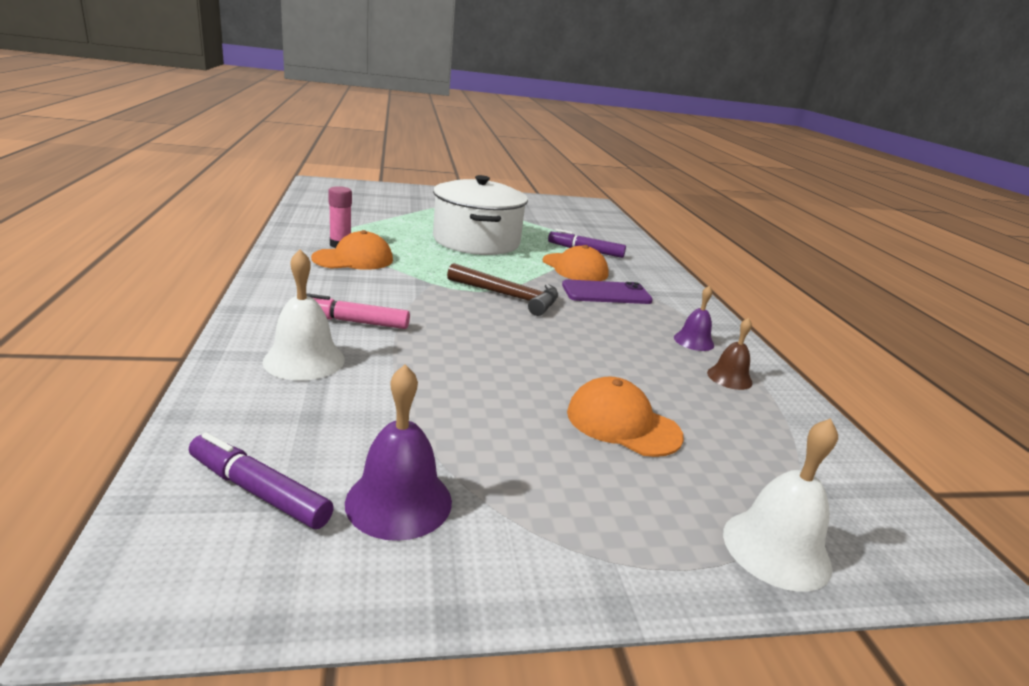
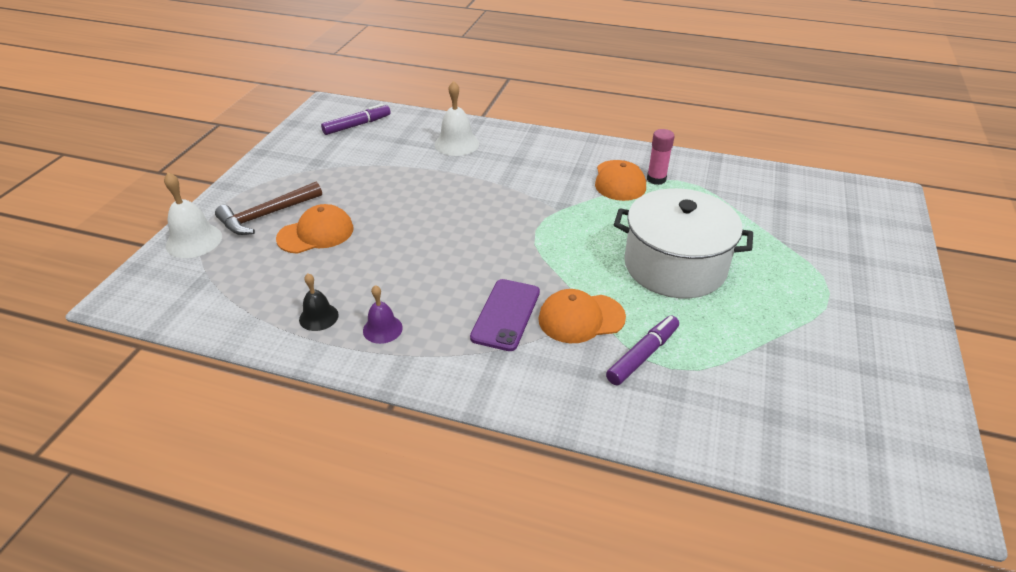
camera: 120 degrees right, 15 degrees up
pink marker [306,293,410,329] -> none
purple bell [345,365,452,541] -> none
brown hammer [447,263,558,316] -> brown hammer moved to [215,182,322,235]
brown bell [707,318,753,390] -> black bell [299,273,339,331]

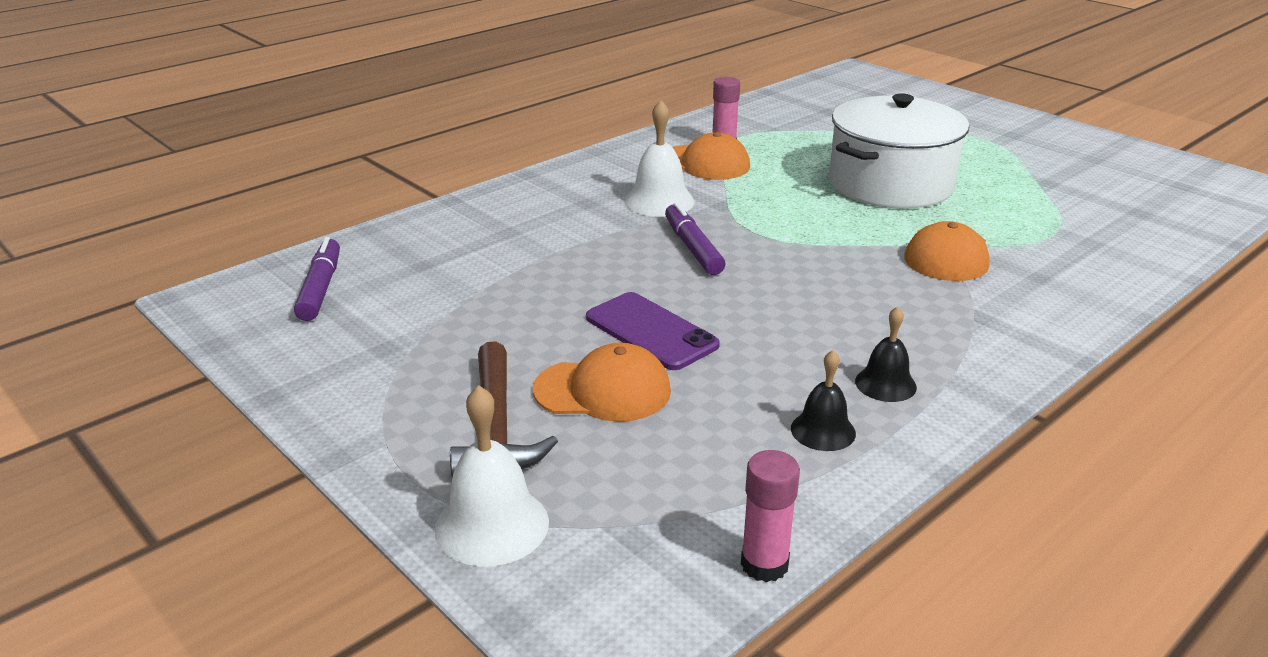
camera: 60 degrees left, 10 degrees down
orange cap [276,204,354,254] -> orange cap turned 90 degrees clockwise [533,343,671,422]
purple bell [363,285,403,344] -> black bell [855,306,917,402]
white bell [435,81,479,156] -> white bell moved to [624,100,695,217]
purple phone [470,279,540,351] -> purple phone moved to [586,292,720,370]
purple marker [606,316,679,386] -> purple marker moved to [665,202,725,275]
none -> pink glue stick [741,450,800,582]

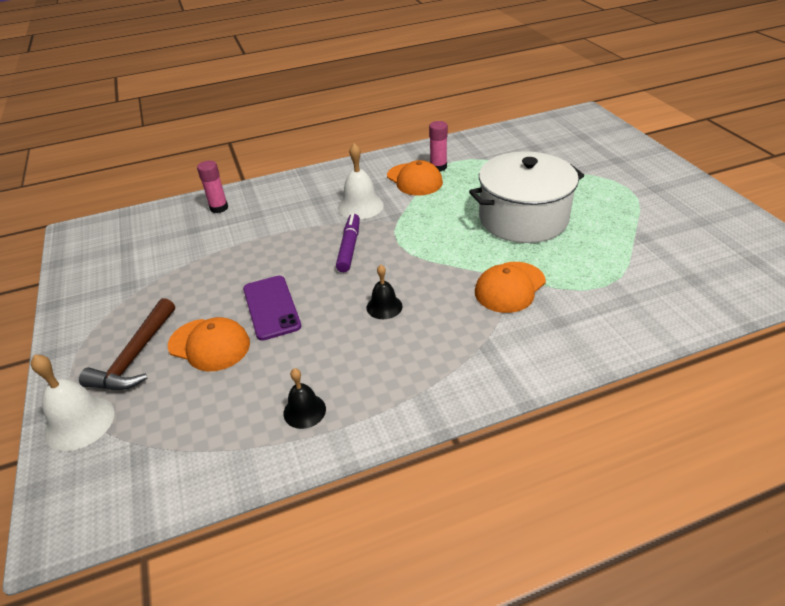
camera: 25 degrees right, 10 degrees up
purple marker [294,237,340,321] -> none
pink glue stick [741,450,800,582] -> pink glue stick moved to [197,161,228,213]
black bell [855,306,917,402] -> black bell moved to [366,265,403,319]

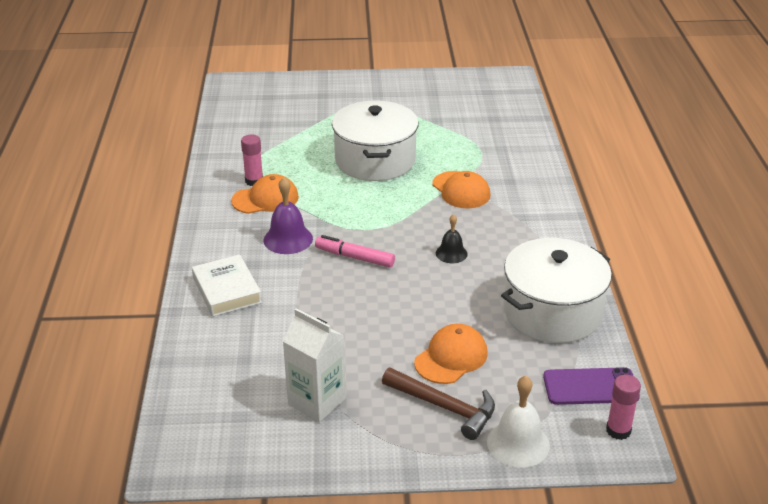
camera: 75 degrees left, 5 degrees down
pink glue stick [197,161,228,213] -> pink glue stick moved to [606,375,641,440]
purple phone [243,276,301,341] -> purple phone moved to [543,367,640,405]
black bell [283,368,326,429] -> white pot [501,238,612,343]
purple marker [336,213,360,272] -> pink marker [315,235,395,268]
white bell [338,143,384,219] -> purple bell [264,177,313,254]
none -> white book [192,254,262,317]
none -> white carton [283,308,346,422]

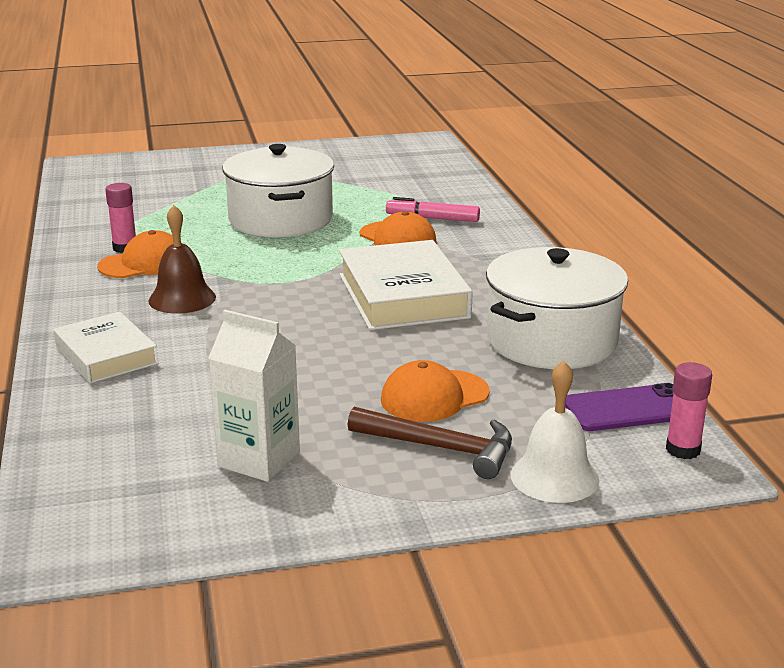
camera: 10 degrees left, 10 degrees down
purple bell [264,177,313,254] -> brown bell [148,205,216,314]
pink marker [315,235,395,268] -> pink marker moved to [386,197,480,222]
orange cap [414,324,487,384] -> orange cap turned 150 degrees counterclockwise [381,360,490,422]
black bell [436,214,468,263] -> white book [339,240,473,330]

